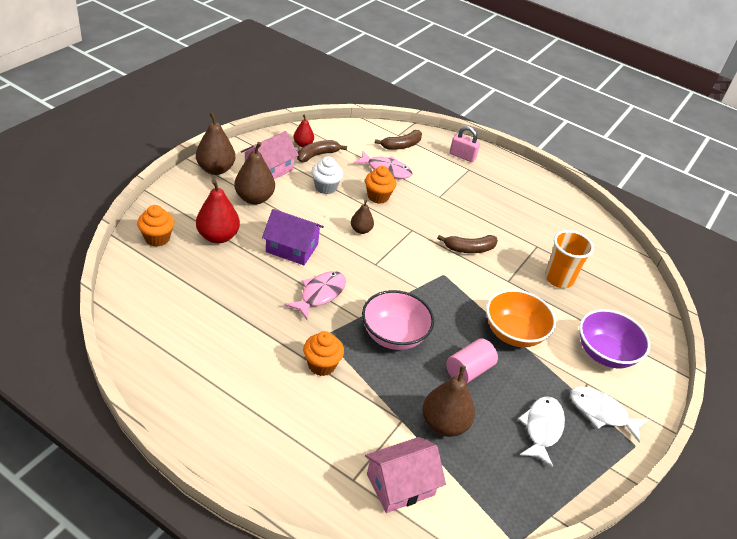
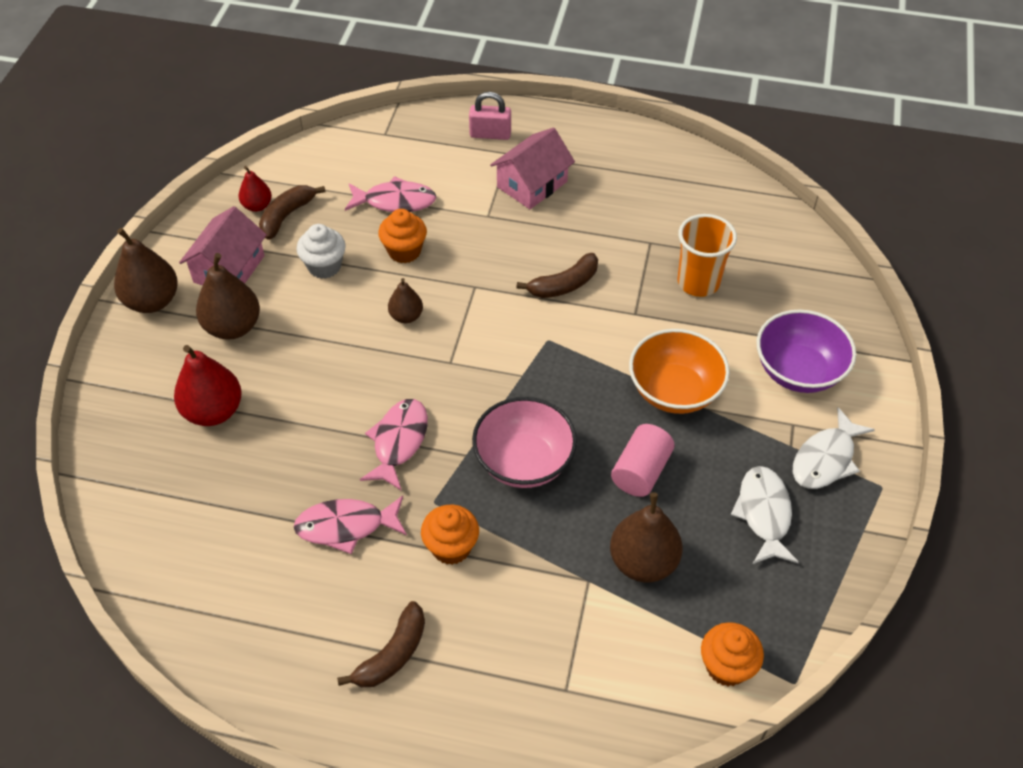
camera: 15 degrees left, 10 degrees up
orange cupcake [137,205,174,247] -> orange cupcake moved to [701,622,764,686]
purple house [262,209,324,265] -> none
pink house [365,437,446,513] -> pink house moved to [490,128,575,209]
brown banana [375,130,422,150] -> brown banana moved to [337,601,425,688]
white fish [570,386,649,442] -> white fish turned 60 degrees counterclockwise [793,407,875,489]
none -> pink fish [294,496,407,554]

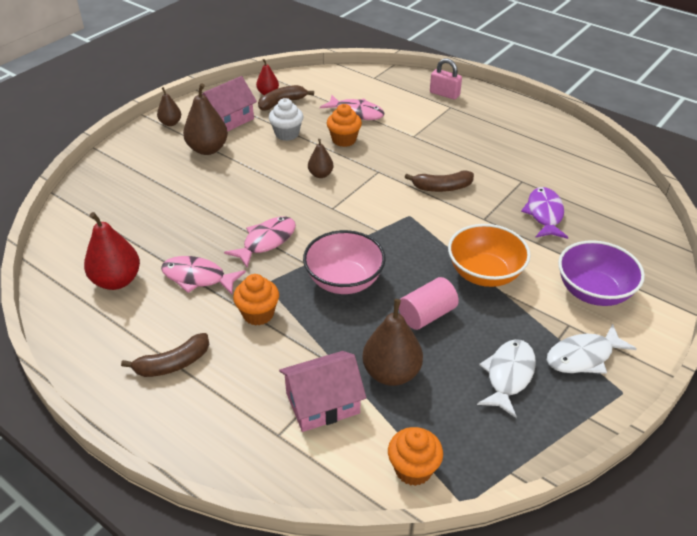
camera: 25 degrees right, 10 degrees down
brown pear [114,228,178,313] -> brown pear [157,87,181,126], size x0.57
red pear [174,345,242,426] -> red pear moved to [84,212,140,290]
pink house [490,128,575,209] -> pink house moved to [279,351,366,432]
orange cup [678,214,737,297] -> purple fish [521,187,568,239]

